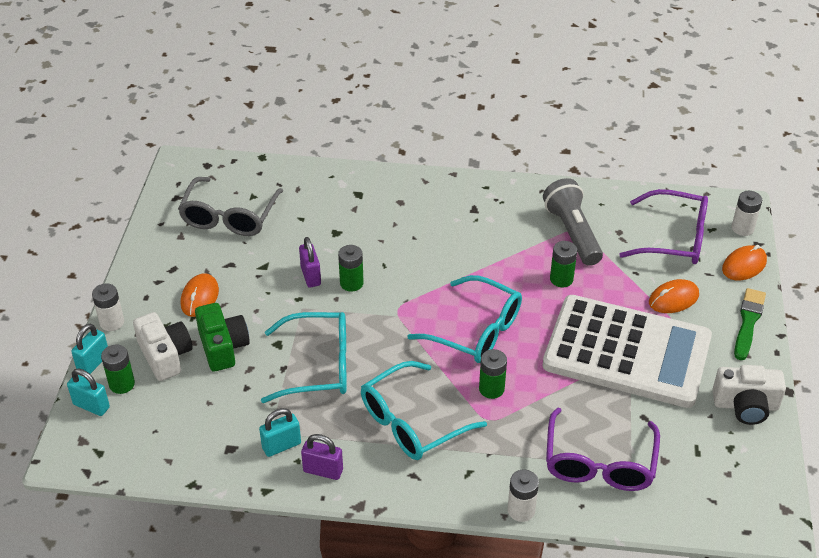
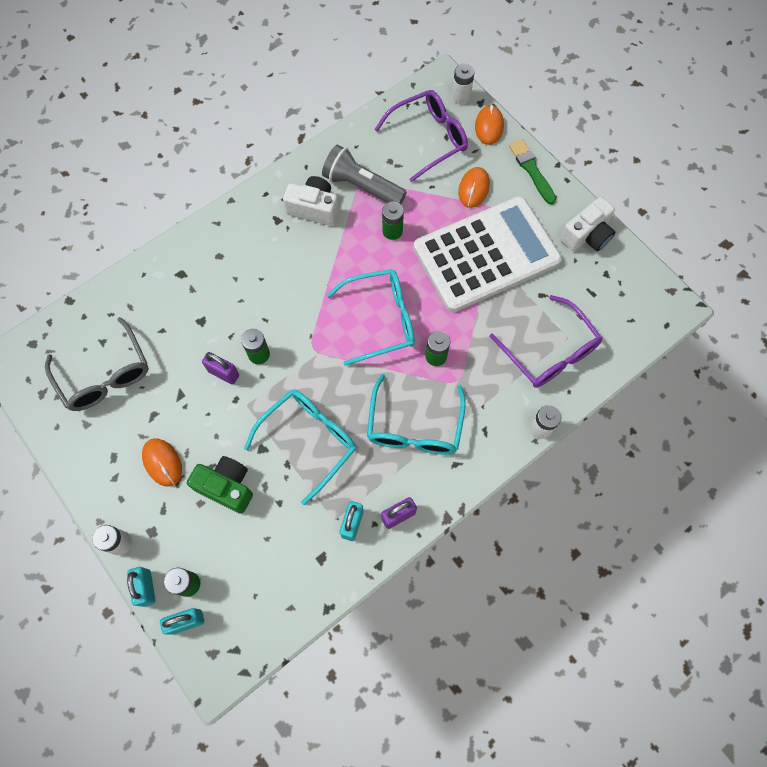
camera: 45 degrees left, 25 degrees up
white camera [133,312,193,381] -> white camera moved to [283,176,339,226]

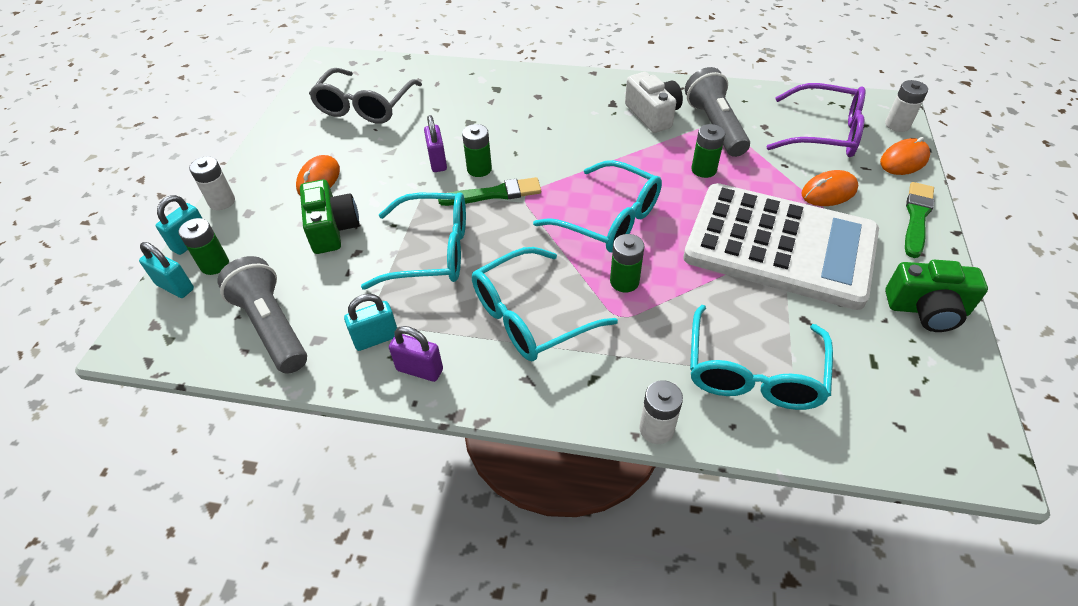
camera: 50 degrees right, 20 degrees down
purple glasses [490,295,602,388] -> turquoise glasses [690,305,833,410]
white camera [560,197,615,251] -> green camera [885,260,988,332]
none -> grey flashlight [217,256,307,374]
none -> green brush [438,177,541,206]

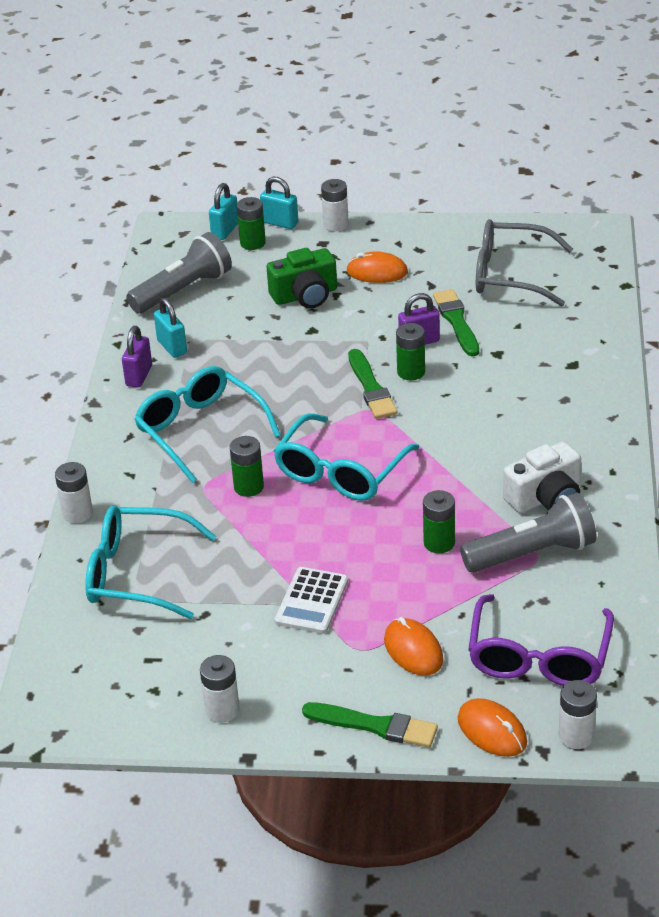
camera: 85 degrees right, 10 degrees down
turquoise glasses [361,192,466,290] -> none
white calculator [683,183,879,310] -> white calculator [275,567,348,634], size x0.41
green camera [885,260,988,332] -> white battery [200,655,240,723]
none -> green brush [433,289,479,357]

